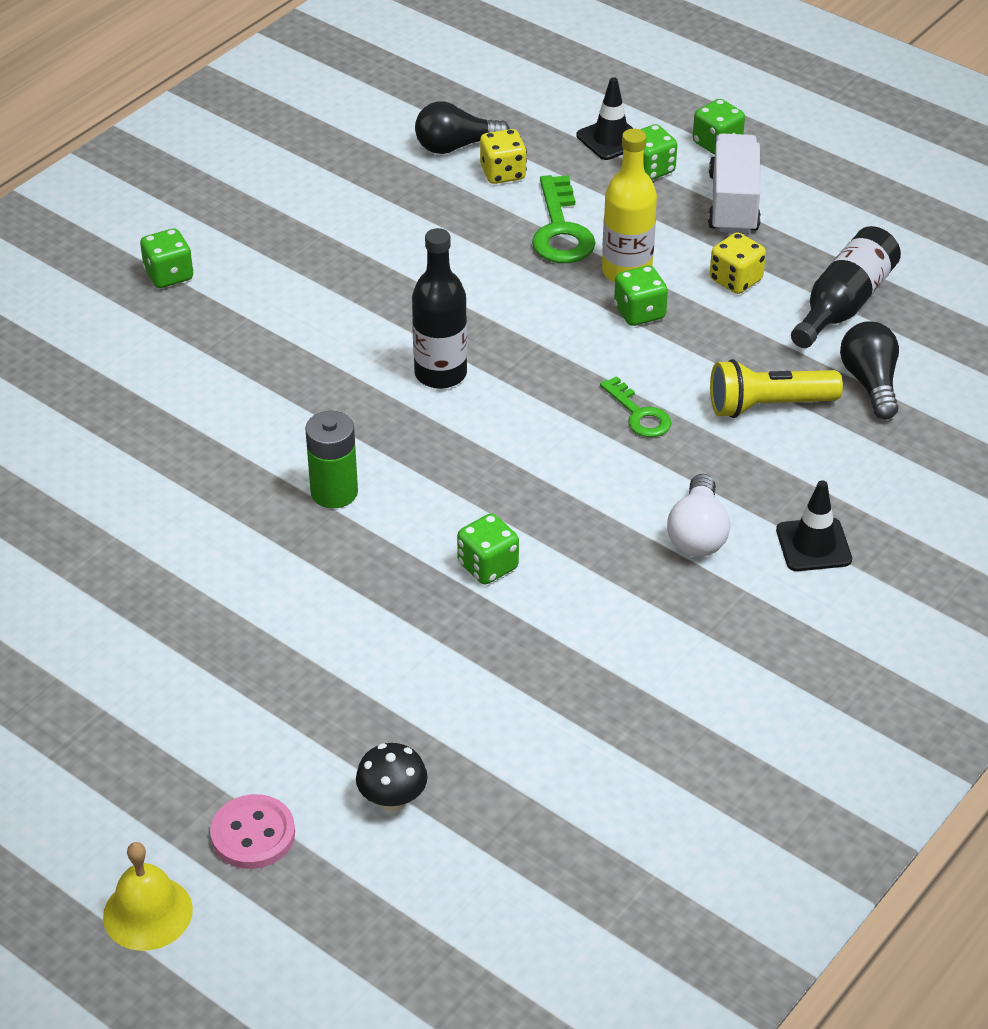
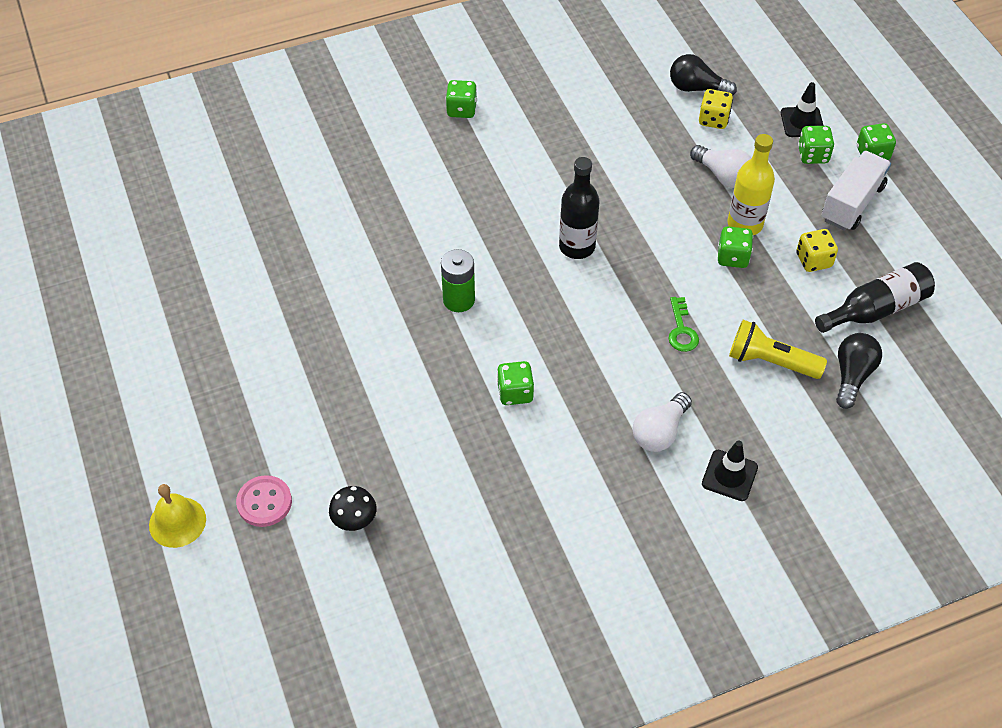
camera: 30 degrees right, 10 degrees up
green key [532,175,595,263] -> white light bulb [690,145,752,188]

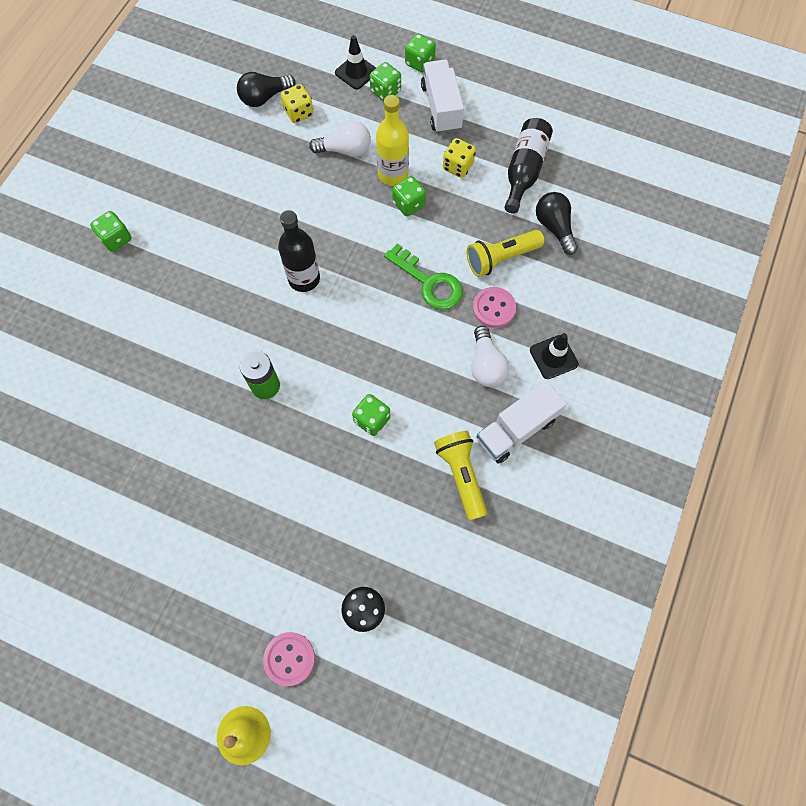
camera: 45 degrees left, 15 degrees up
green key [668,297,699,352] -> green key [384,244,463,310], size x1.60
none -> yellow flashlight [434,431,488,521]
none -> pink button [473,287,516,328]
none -> white truck [476,380,567,464]

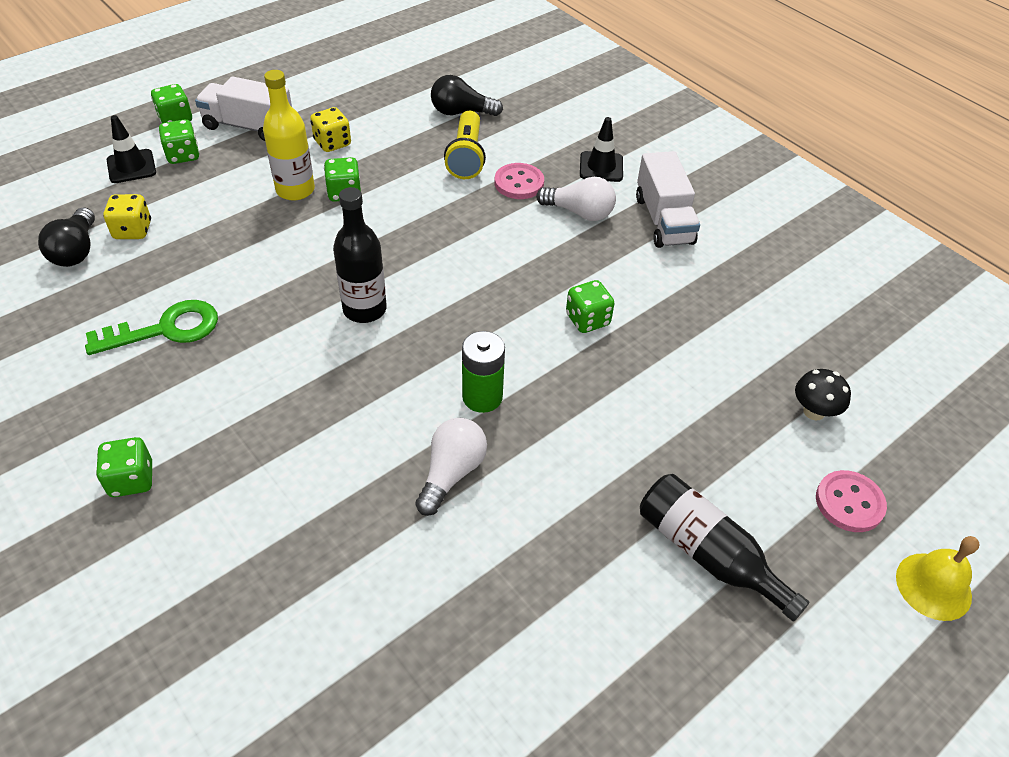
camera: 65 degrees left, 20 degrees down
white light bulb [309,121,371,157] -> white light bulb moved to [415,418,487,516]
green key [384,244,463,310] -> green key moved to [85,300,218,355]
yellow flashlight [434,431,488,521] -> none
black bottle [504,118,553,214] -> black bottle moved to [640,474,809,622]

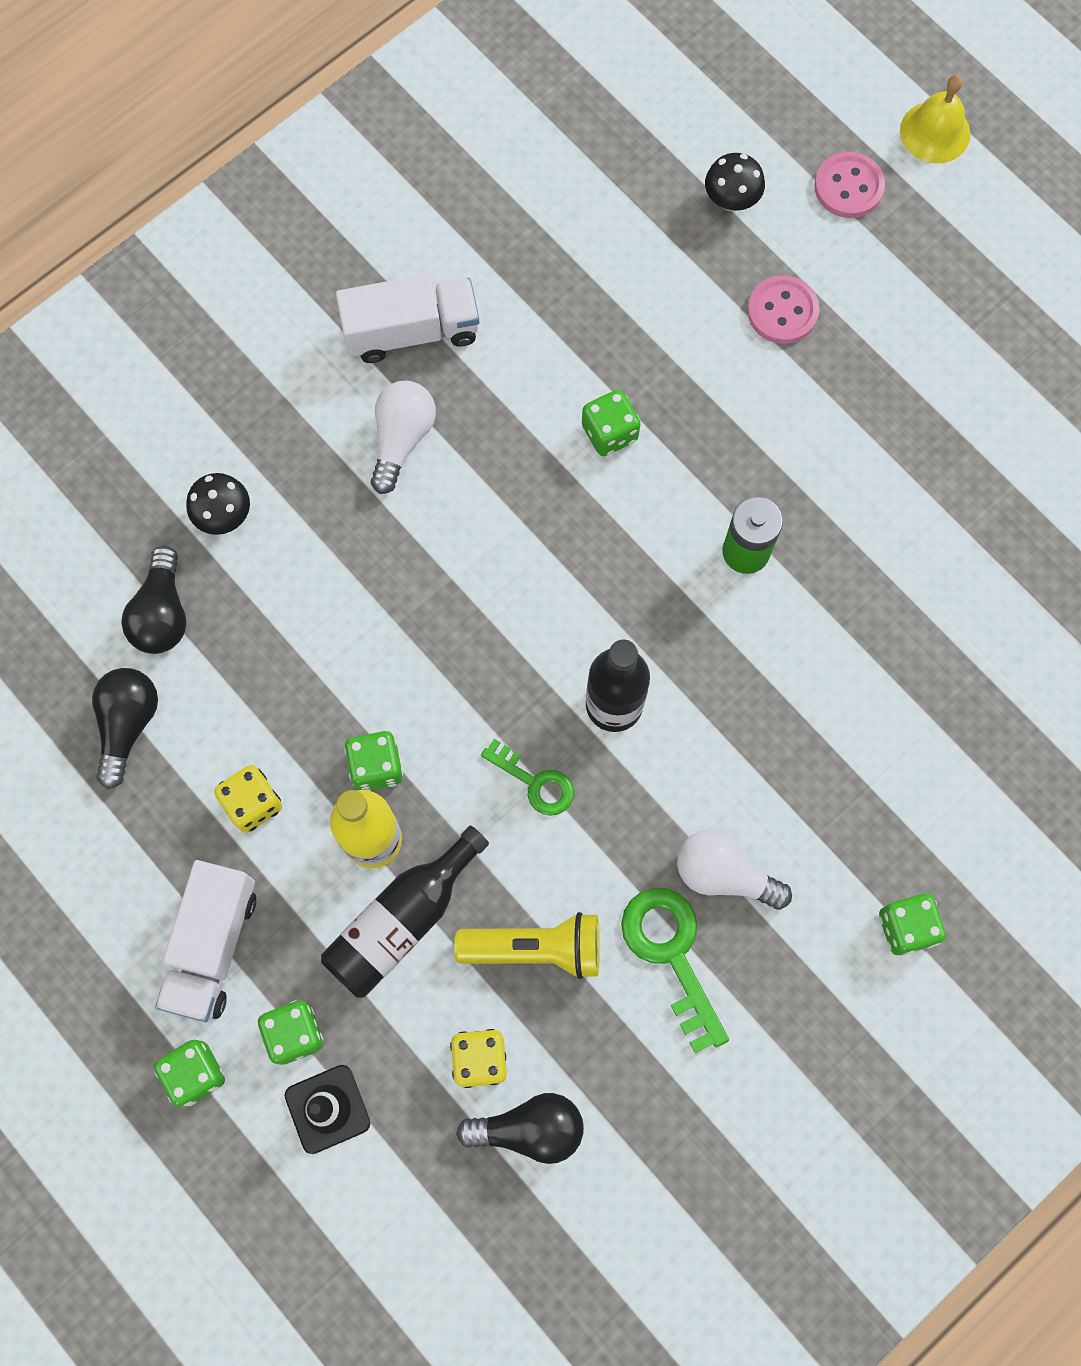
camera: 90 degrees left, 25 degrees up
white light bulb [415,418,487,516] -> white light bulb moved to [677,829,792,910]
yellow flashlight [444,111,486,179] -> yellow flashlight moved to [454,912,600,979]
pink button [495,163,544,199] -> pink button moved to [748,275,819,344]
black traffic cone [580,117,623,182] -> none
black bottle [640,474,809,622] -> black bottle moved to [321,826,489,998]
none -> black light bulb [92,668,158,789]
none -> black mushroom [186,473,250,535]
none -> green key [481,739,574,816]

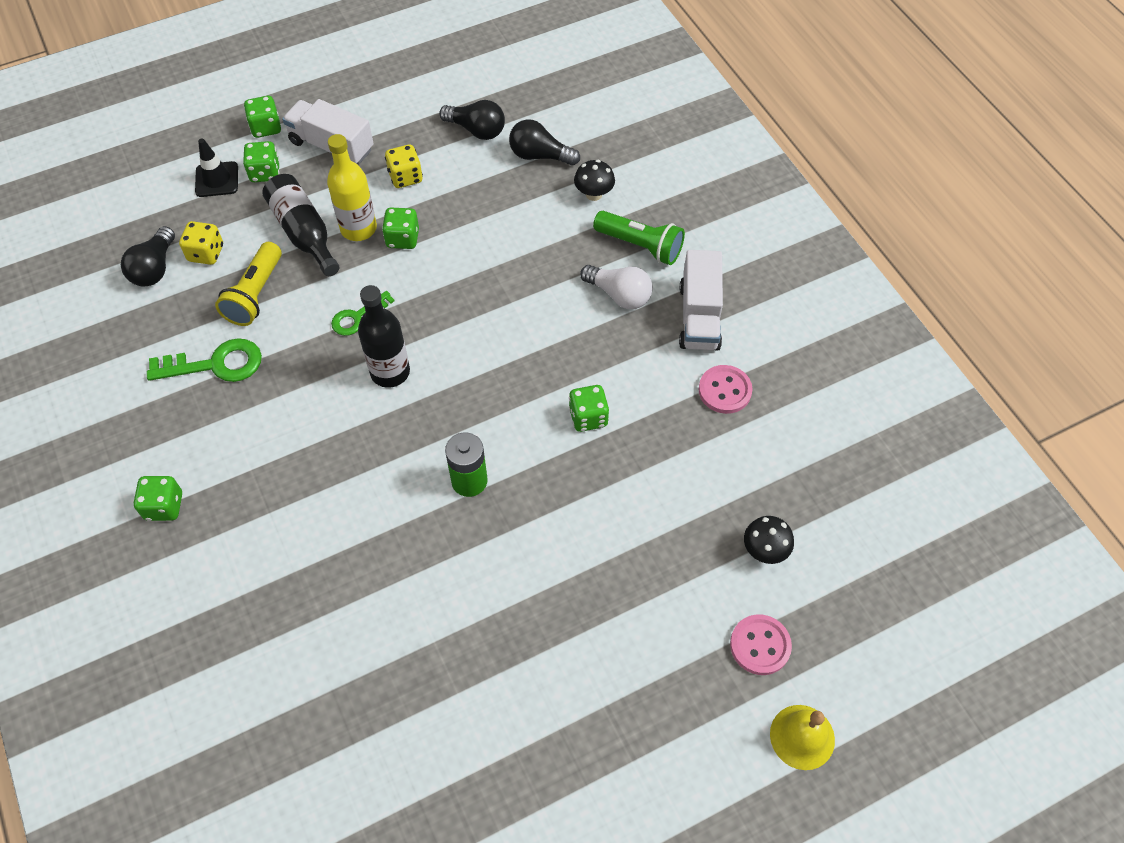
camera: 105 degrees right, 15 degrees down
white light bulb [677,829,792,910] -> none
pink button [748,275,819,344] -> pink button moved to [699,365,753,414]
none -> green flashlight [593,211,685,265]

